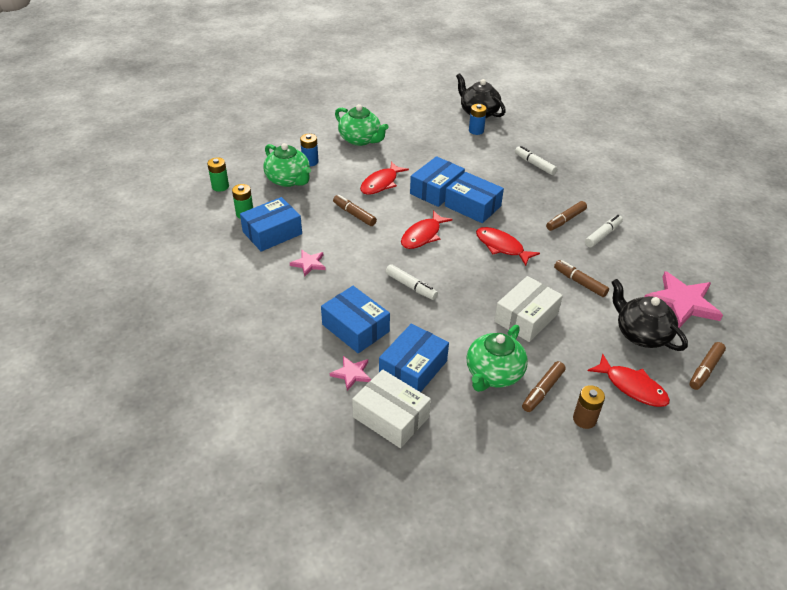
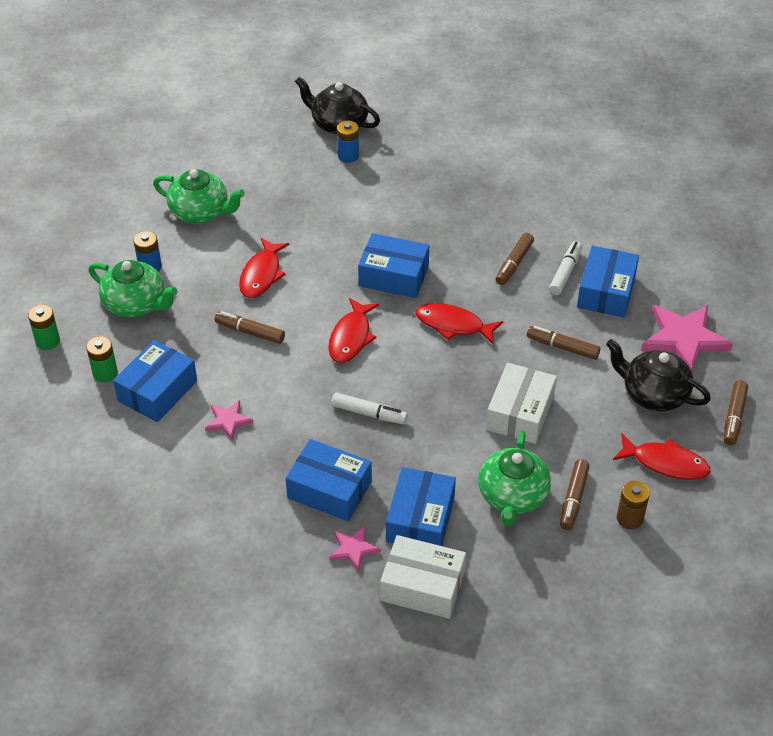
camera: 20 degrees left, 5 degrees up
blue box [410,156,465,207] -> blue box moved to [577,246,639,317]
white marker [515,146,557,175] -> none

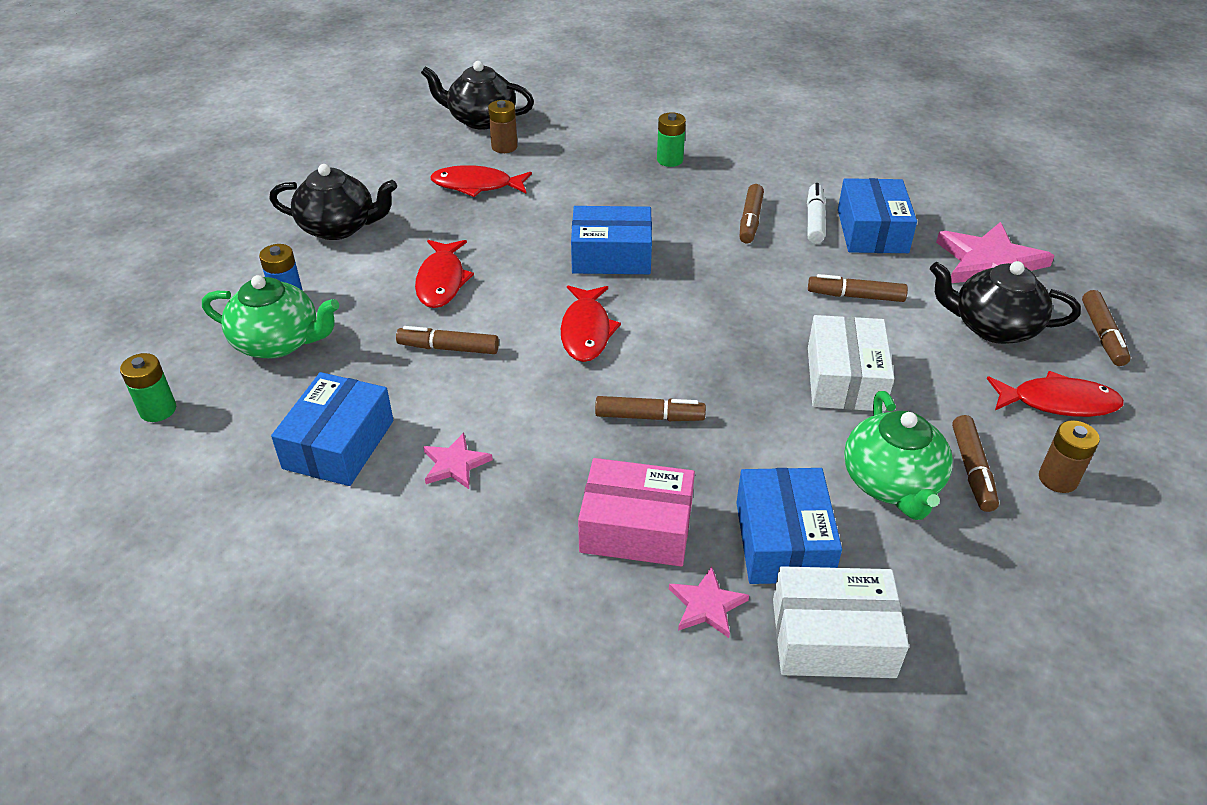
camera: 15 degrees left, 5 degrees down
green battery [86,336,118,383] -> green battery moved to [657,112,686,167]
green teapot [153,169,245,223] -> black teapot [269,164,397,240]
blue box [286,439,372,521] -> pink box [578,458,695,566]
white marker [331,392,408,424] -> brown marker [595,396,706,421]
blue battery [337,121,359,163] -> brown battery [488,100,518,153]
red fish [415,303,503,345] -> red fish moved to [430,165,532,197]

